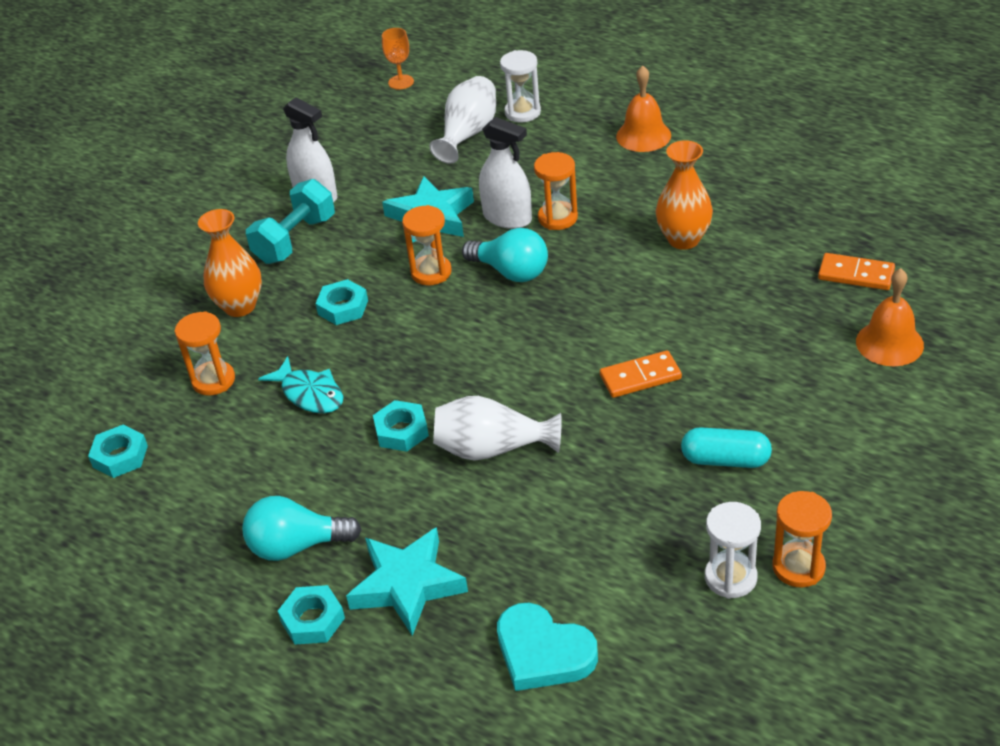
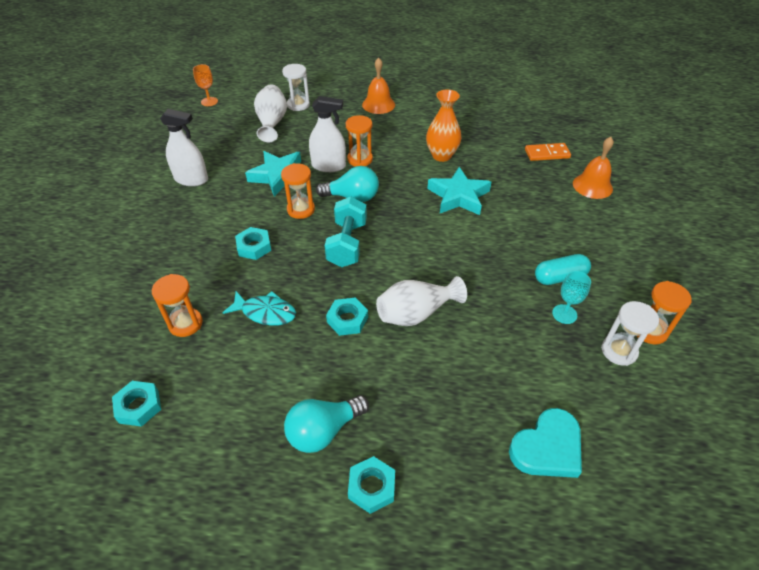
camera: 30 degrees left, 5 degrees up
orange vase [198,209,262,317] -> none
turquoise dumbbell [246,179,335,264] -> turquoise dumbbell moved to [325,197,367,267]
turquoise star [346,527,468,636] -> turquoise star moved to [427,167,491,215]
turquoise heart [497,603,598,691] -> turquoise heart turned 45 degrees counterclockwise [509,408,582,478]
orange domino [600,350,682,398] -> none
none -> turquoise goblet [552,271,591,324]

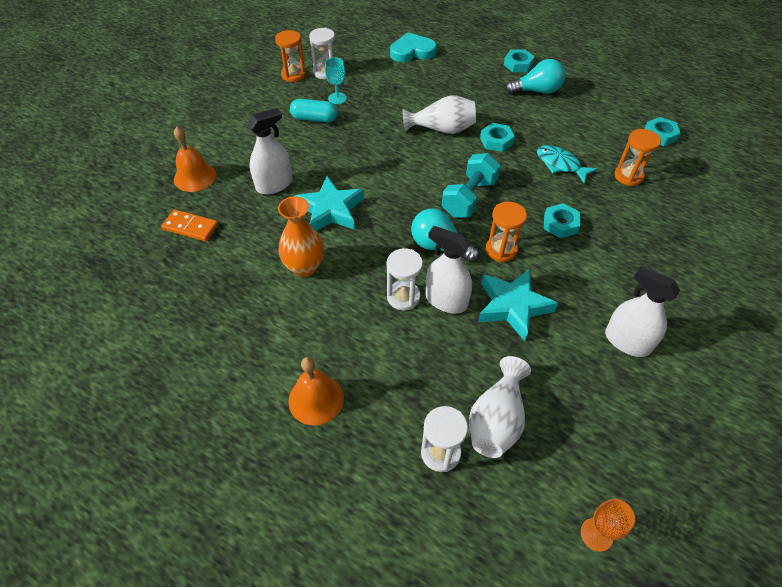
camera: 155 degrees left, 5 degrees up
orange hourglass [346,115,373,167] -> white hourglass [387,248,423,311]
none -> white spray bottle [247,108,292,194]

